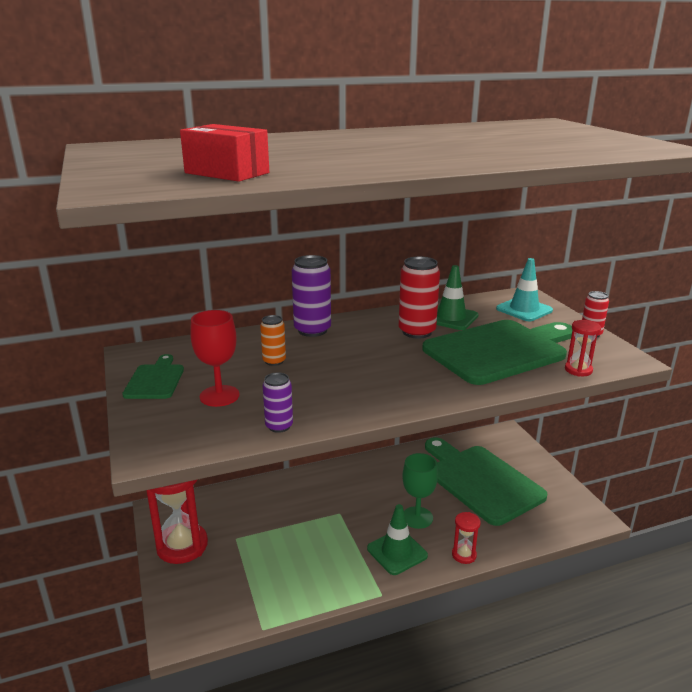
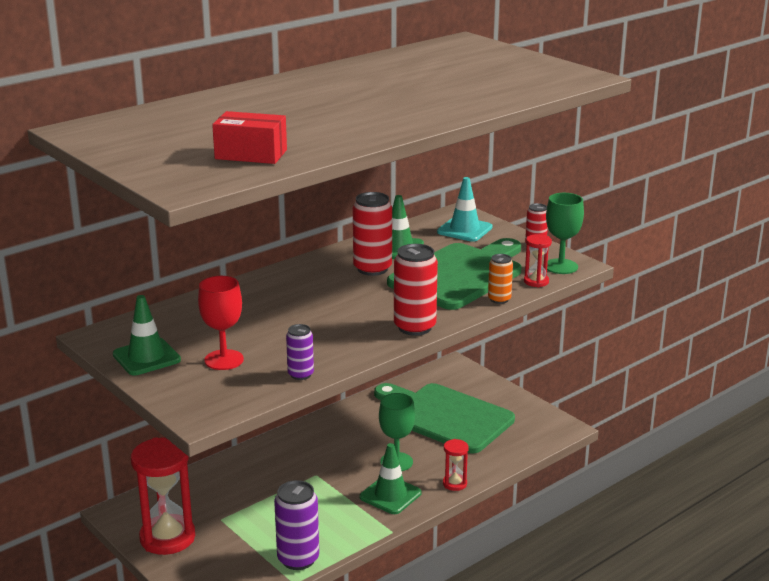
camera: 20 degrees left, 0 degrees up
green cutting board [122,354,184,399] -> green traffic cone [113,295,181,375]
orange can [260,315,286,366] -> orange can moved to [488,254,513,304]
purple can [292,255,331,337] -> purple can moved to [274,480,319,570]
none -> red can [394,244,438,336]
none -> green goblet [546,193,584,274]

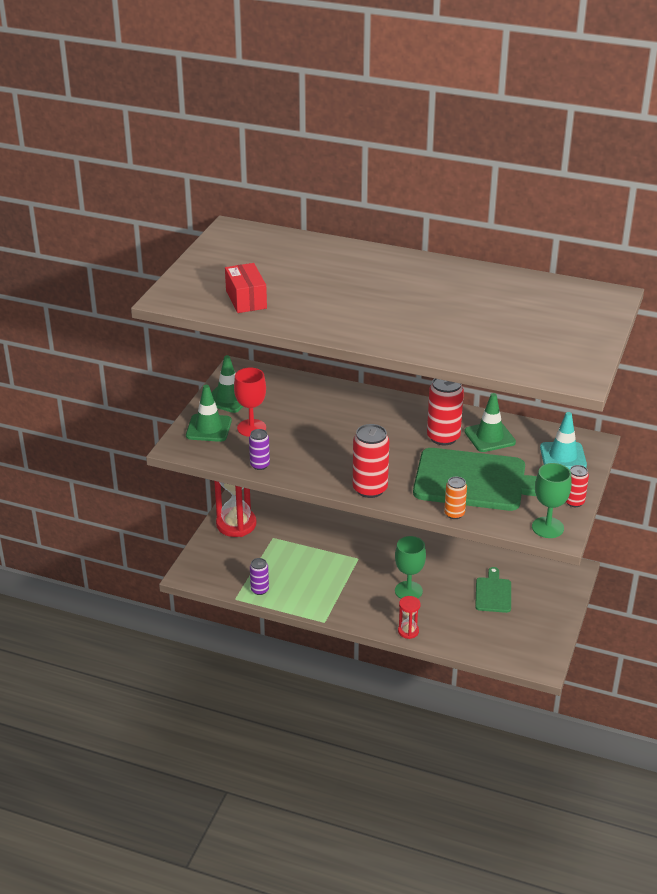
camera: 60 degrees right, 10 degrees up
purple can [274,480,319,570] -> purple can [250,558,269,595], size x0.57
green traffic cone [360,443,421,514] -> green traffic cone moved to [186,385,232,442]
green cutting board [374,383,515,453] -> green cutting board [475,567,511,613], size x0.48
red hourglass [524,234,552,287] -> none

